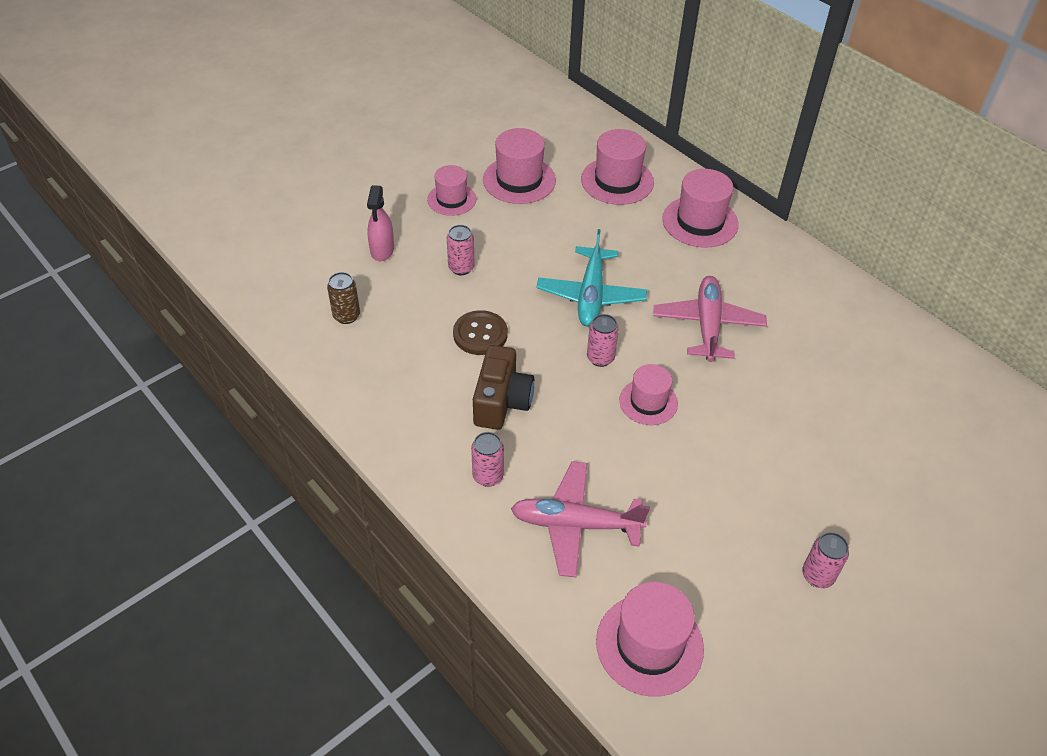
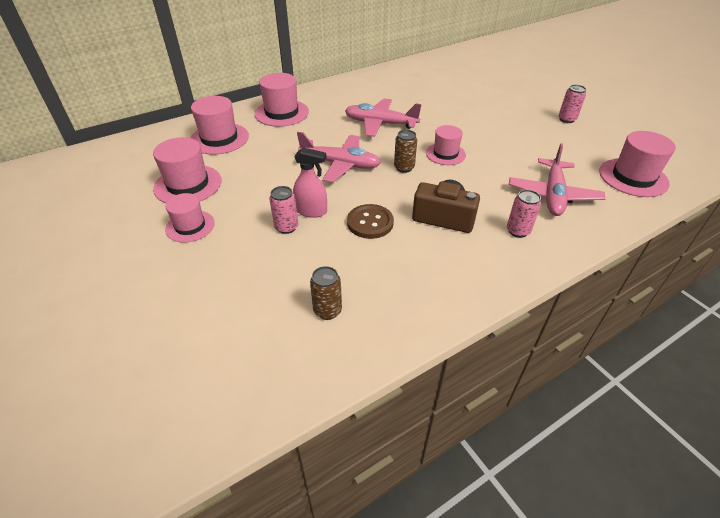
camera: 80 degrees left, 5 degrees down
pink spray bottle [367,185,394,261] -> pink spray bottle moved to [293,147,327,218]
turquoise plane [536,229,647,327] -> pink plane [297,132,381,183]
pink can [587,314,619,367] -> brown can [394,130,417,173]

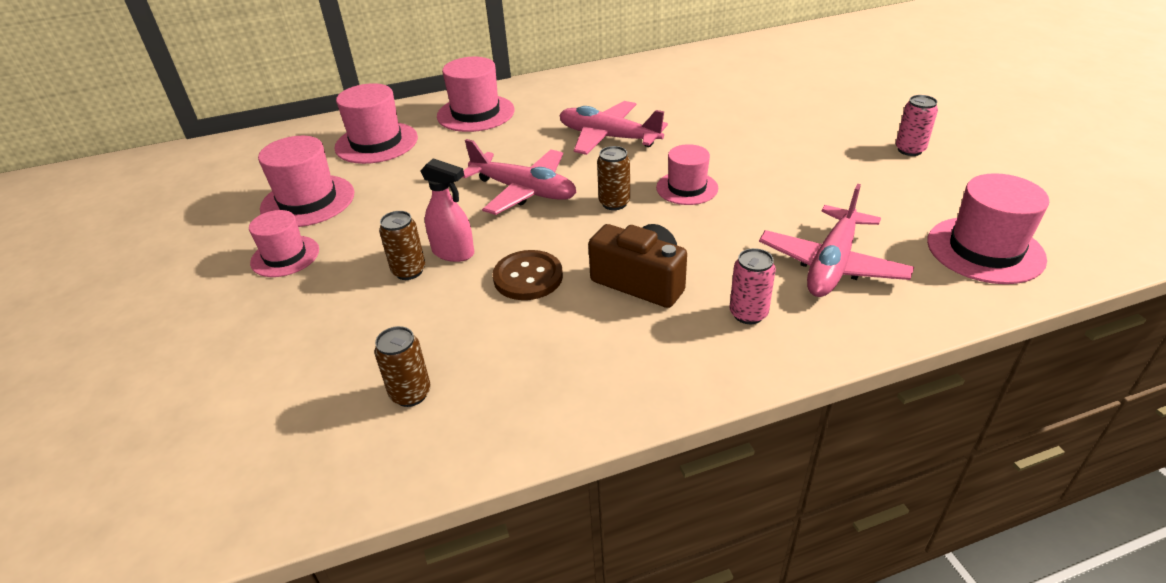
camera: 15 degrees right, 5 degrees down
pink can [269,186,298,234] -> brown can [379,211,425,280]

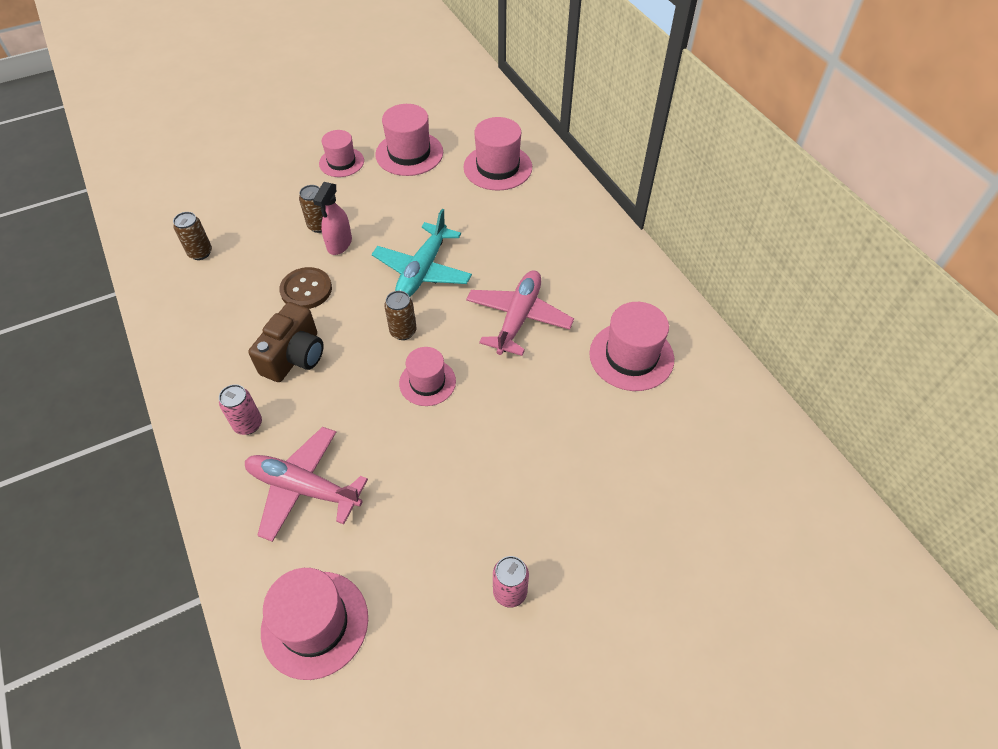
camera: 80 degrees right, 15 degrees up
pink hat [437,57,515,132] -> pink hat moved to [589,302,674,391]
pink plane [463,139,576,215] -> turquoise plane [372,209,472,297]

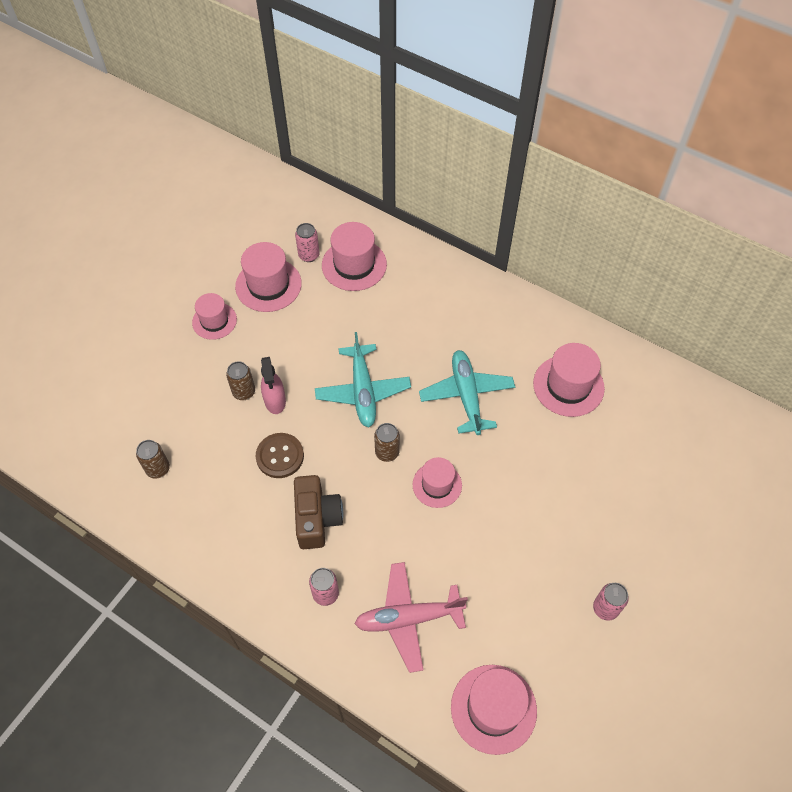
camera: 30 degrees left, 5 degrees up
pink plane [466,270,574,356] -> turquoise plane [419,350,515,435]
none -> pink can [295,223,319,262]

